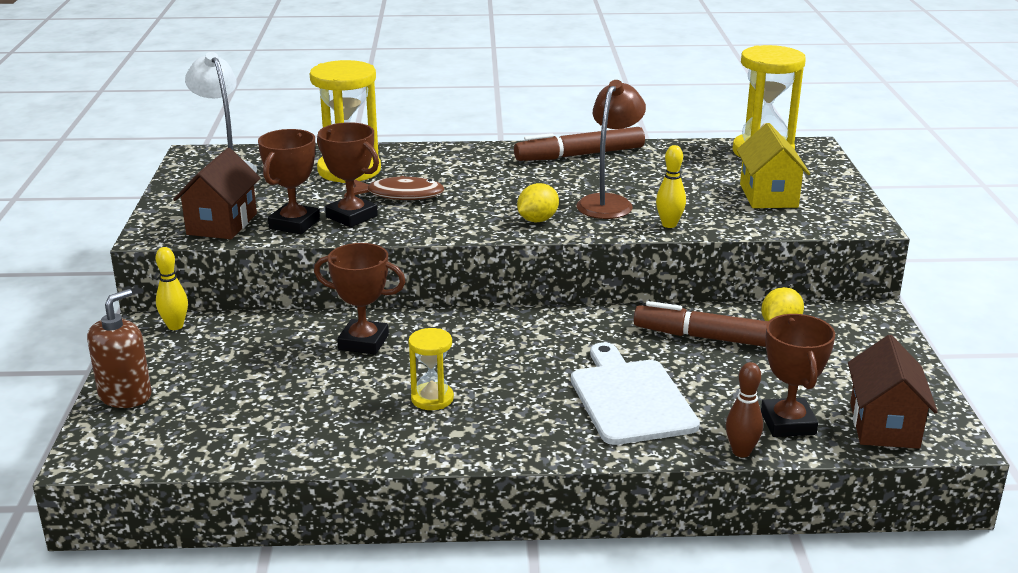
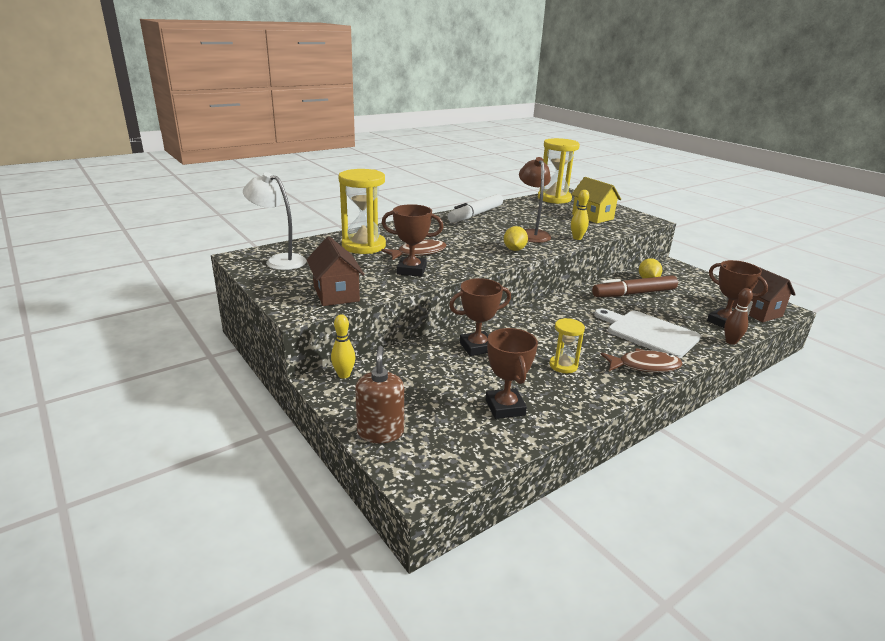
camera: 35 degrees left, 0 degrees up
brown trophy [258,129,320,234] -> brown trophy moved to [486,328,538,419]
brown marker [514,127,645,161] -> white marker [447,194,503,223]
none -> brown fish [601,348,683,373]

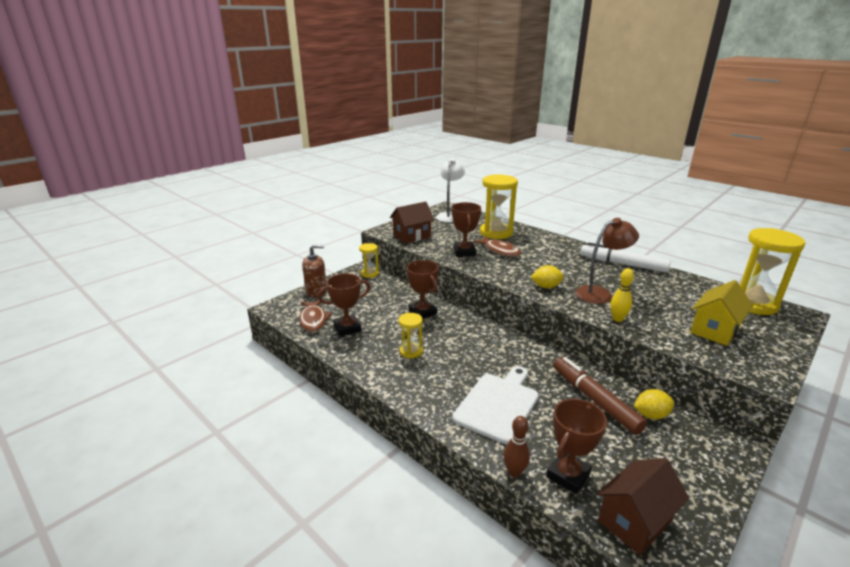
camera: 80 degrees right, 0 degrees up
yellow bowling pin [331,314,355,379] -> yellow hourglass [359,243,379,278]
brown fish [601,348,683,373] -> brown fish moved to [299,300,332,332]

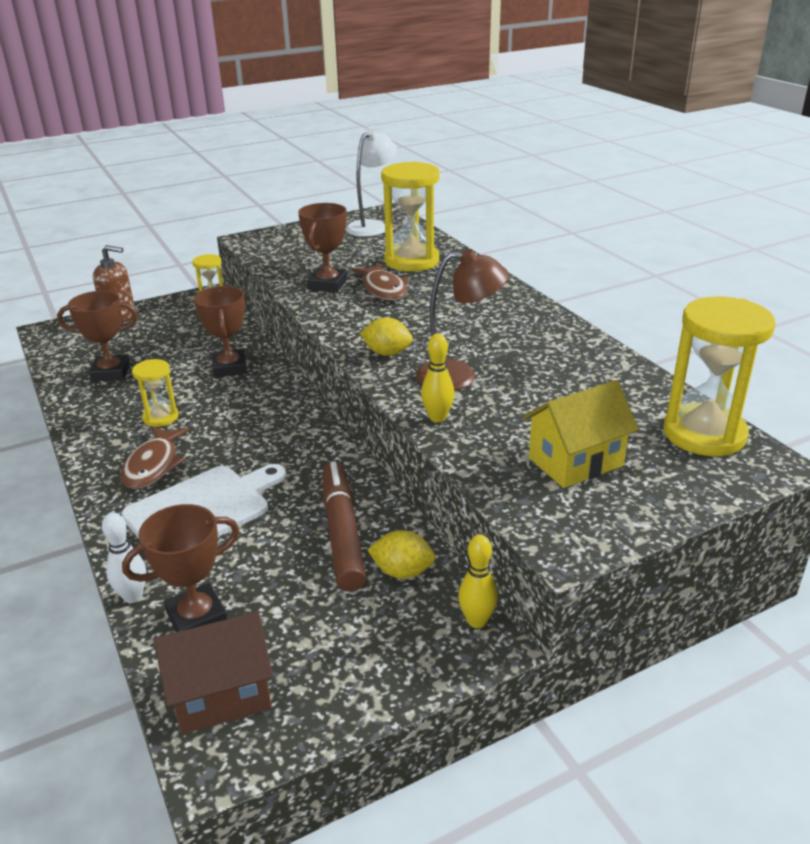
camera: 20 degrees right, 5 degrees up
brown fish [299,300,332,332] -> brown fish moved to [120,426,190,489]
brown house [390,202,434,244] -> none
brown bowling pin [503,416,530,478] -> white bowling pin [102,512,146,603]
white marker [581,243,671,273] -> none
none -> yellow bowling pin [458,535,498,628]

